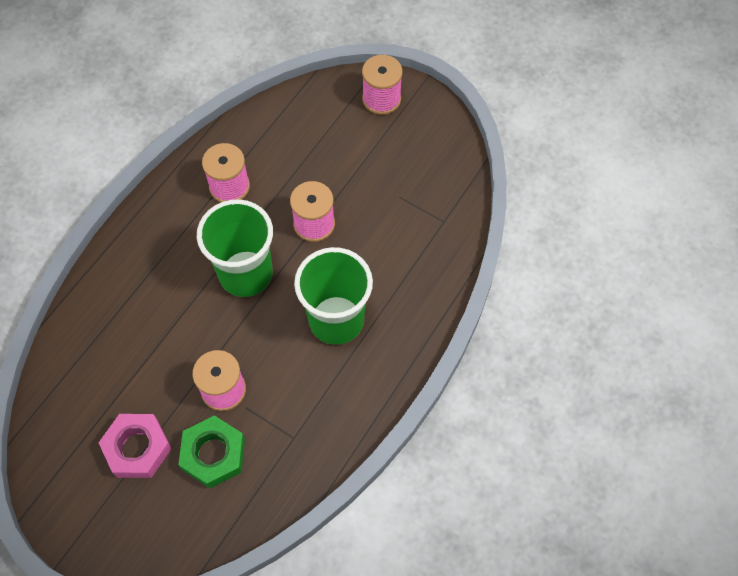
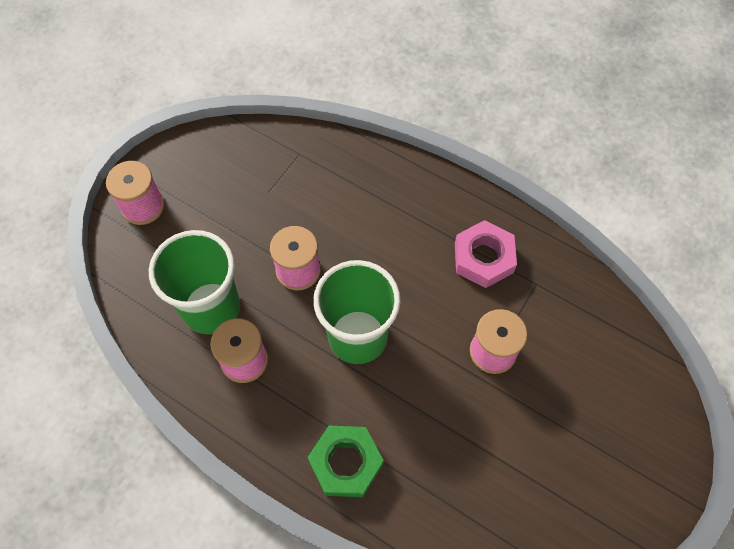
camera: 90 degrees left, 0 degrees up
pink nut [98,414,172,478] -> pink nut moved to [455,220,517,288]
green nut [178,415,245,488] -> green nut moved to [308,426,384,497]
green cup [294,247,373,345] -> green cup moved to [149,230,240,334]

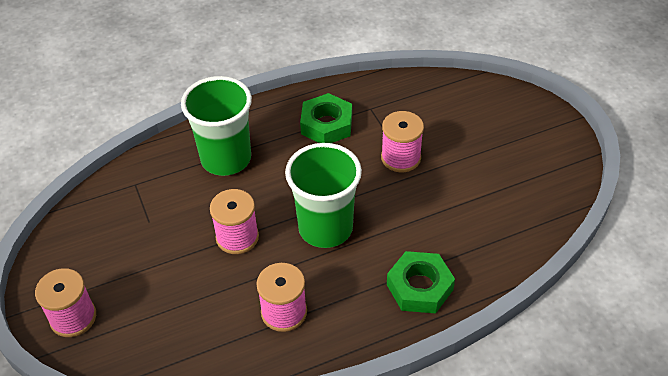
camera: 55 degrees left, 15 degrees down
green cup [149,230,240,334] -> green cup moved to [181,76,252,176]
pink nut [455,220,517,288] -> green nut [300,93,352,143]

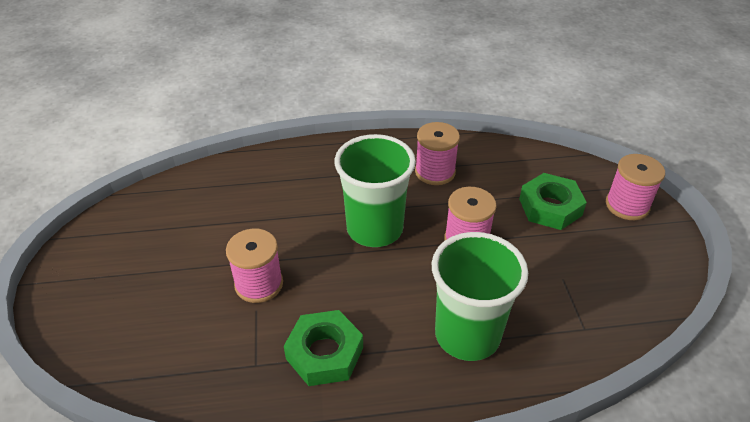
camera: 165 degrees left, 5 degrees down
green nut [387,251,455,314] -> green nut moved to [519,173,587,230]

